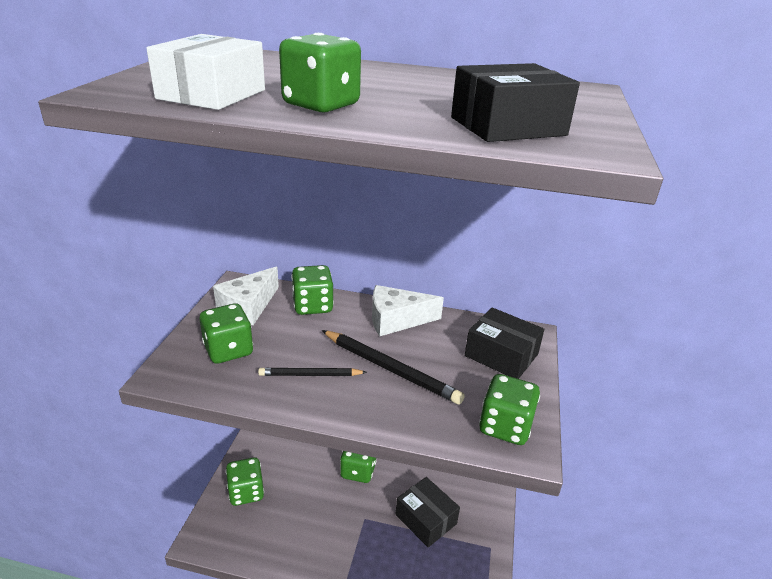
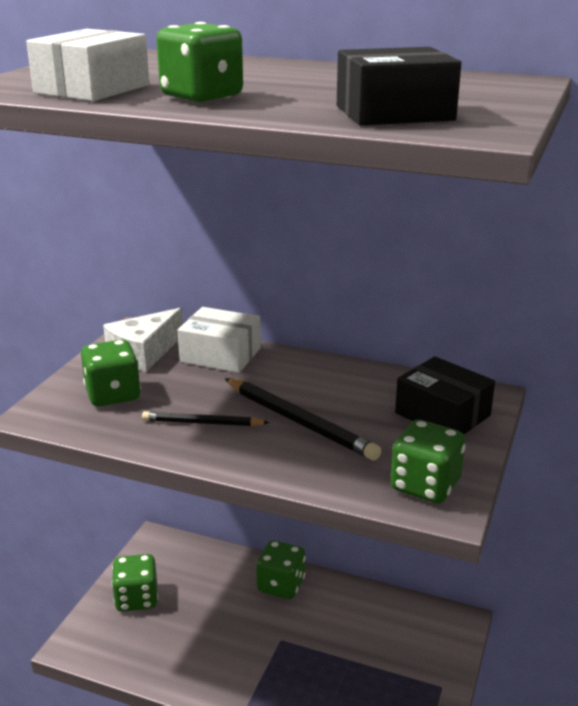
camera: 10 degrees right, 5 degrees down
green dice [291,265,334,315] -> white box [178,307,261,373]
white cheese [372,285,444,336] -> none
black box [396,477,460,547] -> none

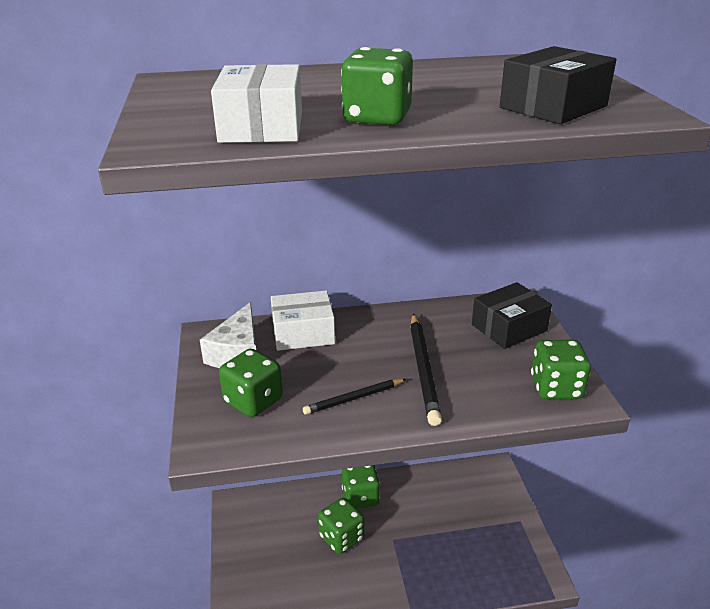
camera: 30 degrees left, 5 degrees up
green dice [112,554,158,612] -> green dice moved to [318,498,364,554]
black pencil [224,378,381,460] -> black pencil turned 75 degrees clockwise [410,313,442,426]
black box [395,356,495,434] -> black box turned 45 degrees counterclockwise [472,282,552,349]

